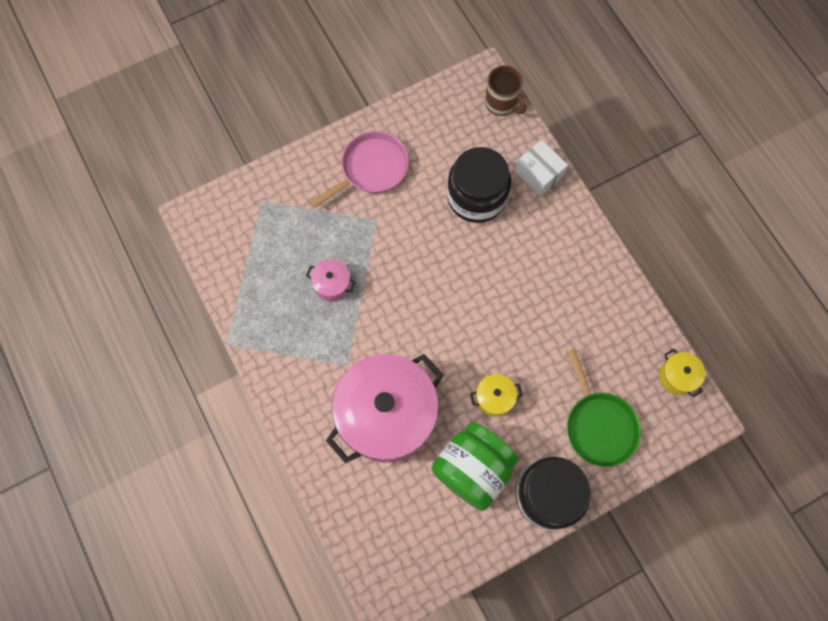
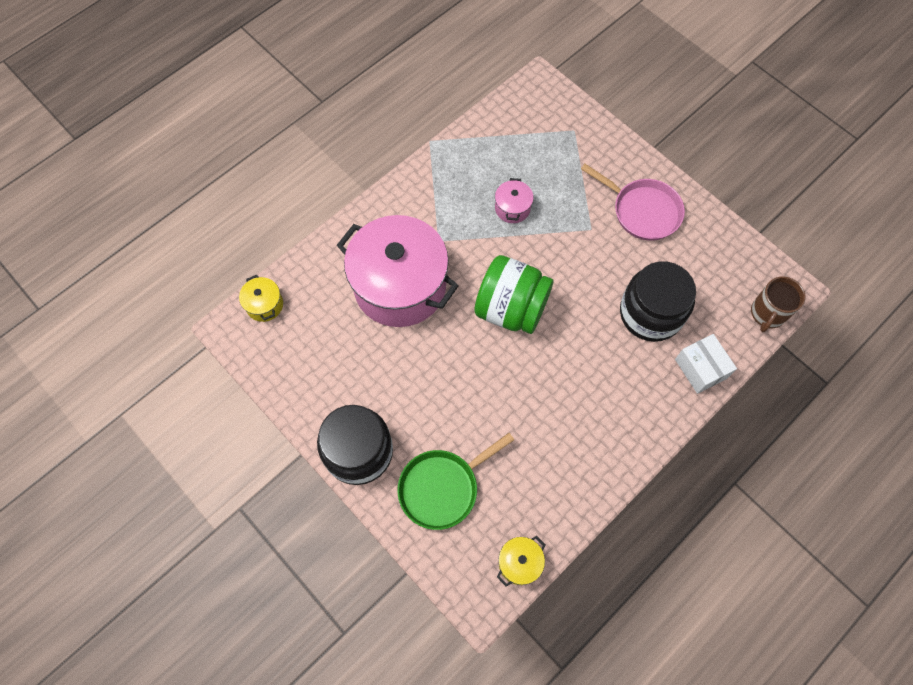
camera: 75 degrees right, 5 degrees down
green jar [432,422,519,511] -> green jar moved to [474,255,554,334]
yellow pot [470,374,522,417] -> yellow pot moved to [239,275,283,322]
white box [515,140,568,196] -> white box turned 60 degrees counterclockwise [675,334,737,394]

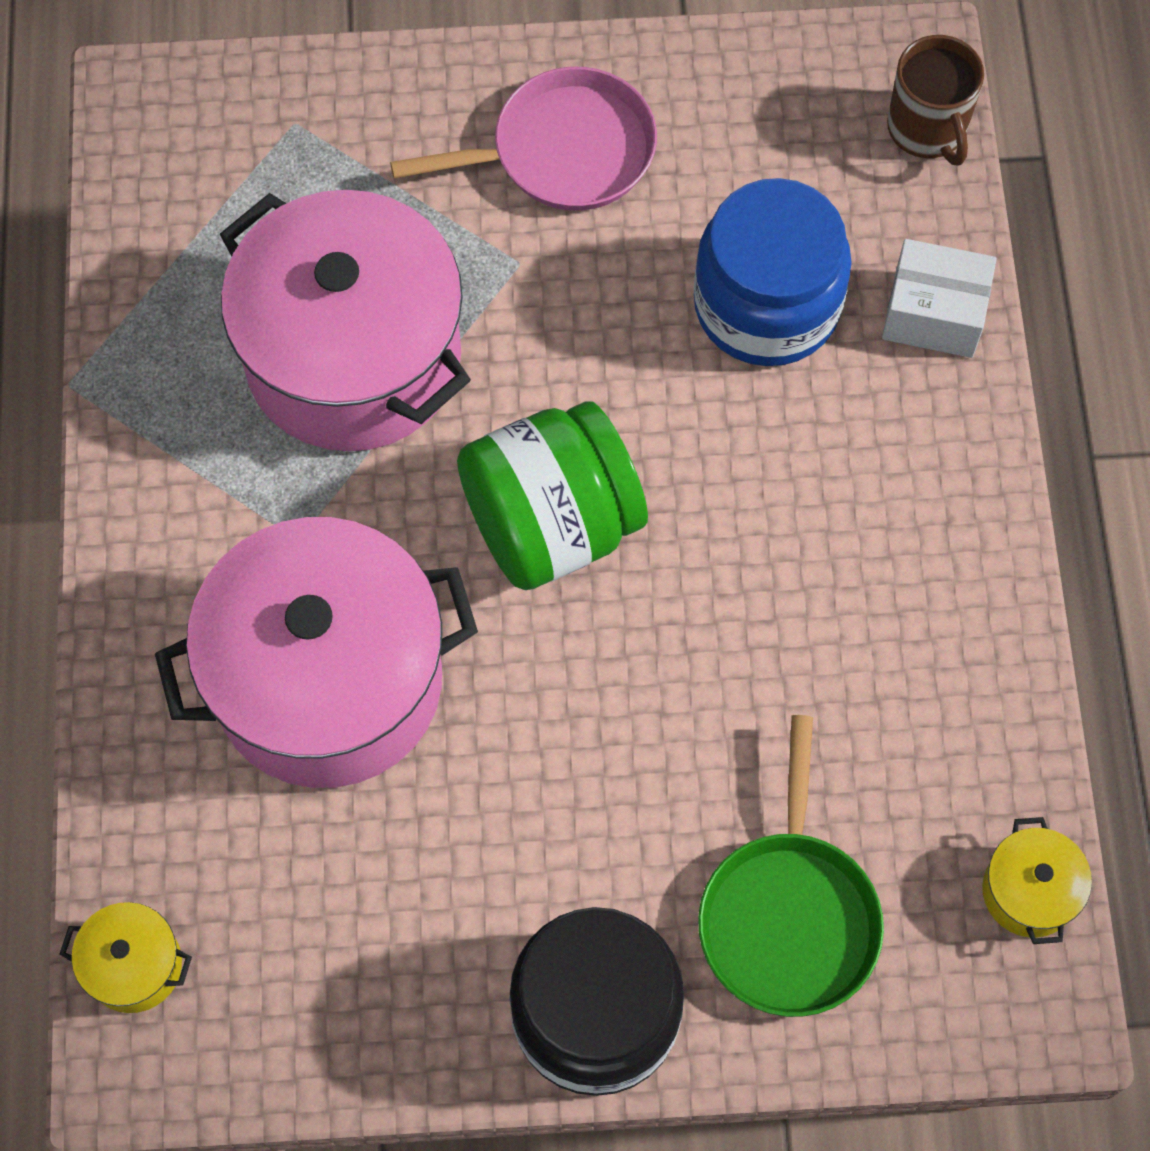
camera: 50 degrees left, 0 degrees up
pink pot [495,178,534,223] -> pink pot [220,190,471,451], size x2.48
black jar [620,262,696,342] -> blue jar [694,178,852,366]

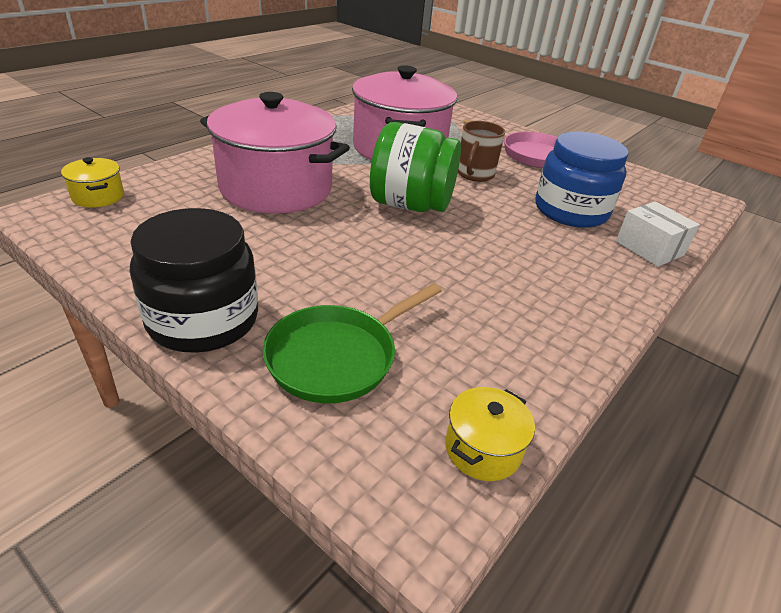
camera: 40 degrees right, 30 degrees down
brown mug [887,35,984,165] -> brown mug moved to [458,121,505,182]

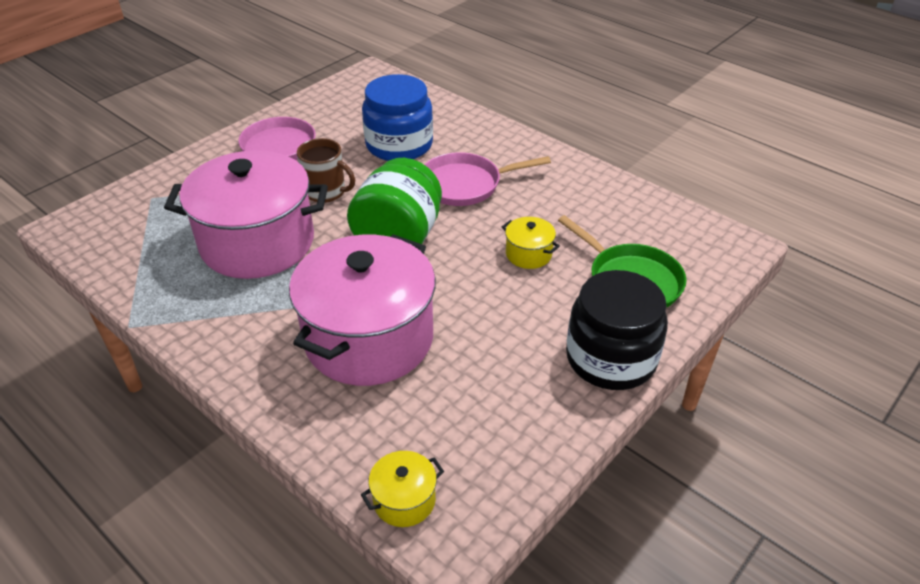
camera: 85 degrees left, 5 degrees up
yellow pot [445,387,535,481] -> yellow pot moved to [502,217,560,269]
white box [616,201,700,267] -> none
none -> pink pan [424,152,551,206]

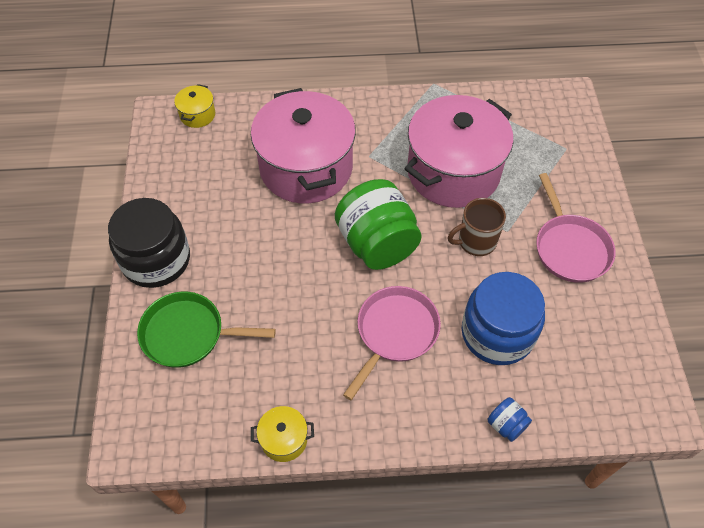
camera: 135 degrees right, 15 degrees up
yellow pot [502,217,560,269] -> yellow pot moved to [251,406,314,462]
none -> blue jar [488,397,532,442]

